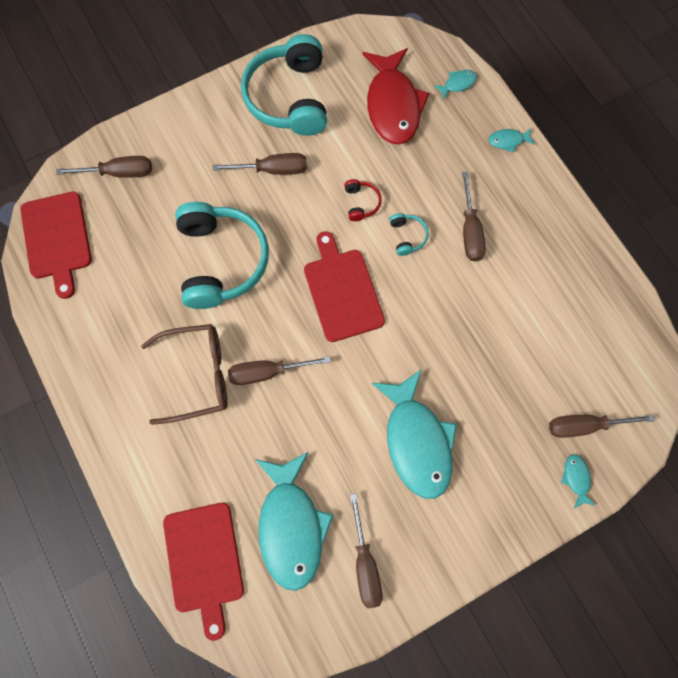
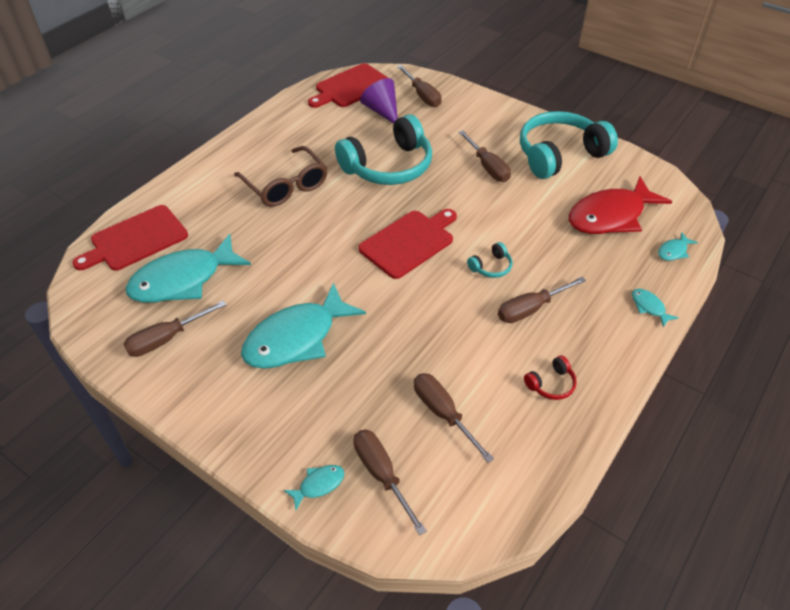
camera: 65 degrees right, 25 degrees down
brown screwdriver [228,356,331,385] -> brown screwdriver moved to [414,373,494,463]
red headphones [344,179,382,221] -> red headphones moved to [524,356,577,400]
turquoise fish [434,70,477,100] -> turquoise fish turned 105 degrees clockwise [658,232,698,261]
none -> purple cone [360,78,398,124]

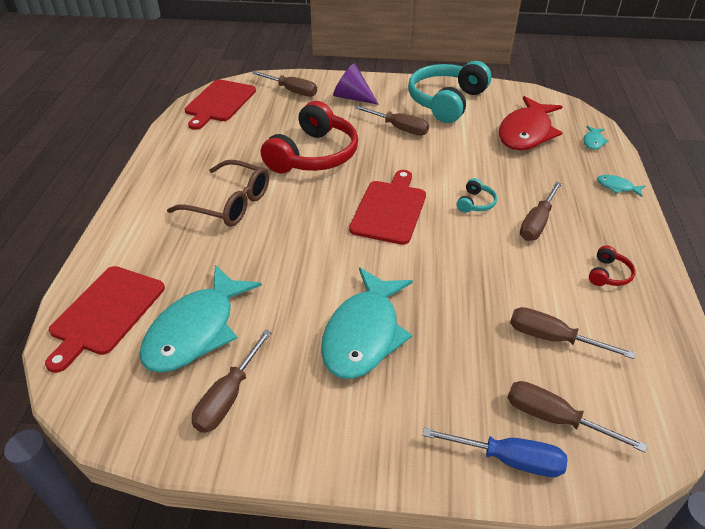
camera: 30 degrees left, 5 degrees down
turquoise fish [283,465,344,510] -> blue screwdriver [422,428,568,477]
turquoise headphones [335,114,432,185] -> red headphones [261,101,358,173]
purple cone [360,78,398,124] -> purple cone moved to [333,63,379,105]

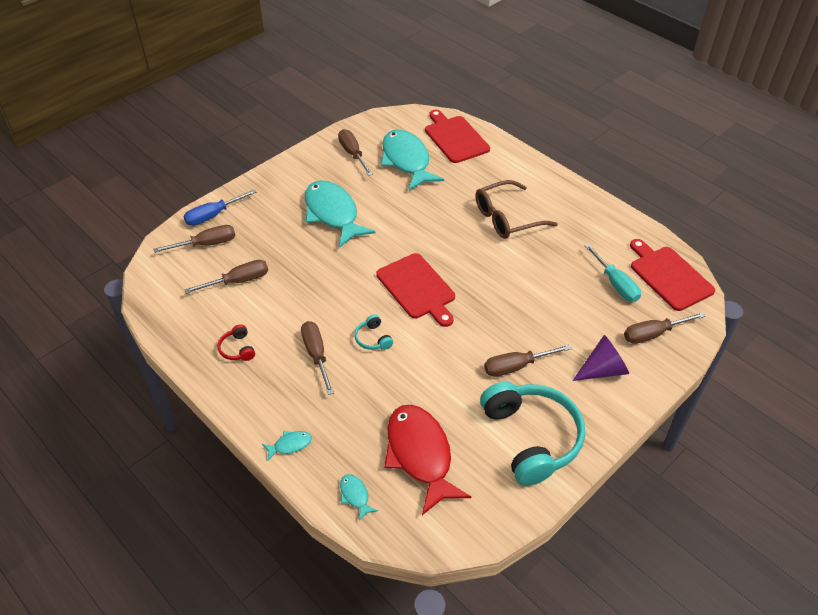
camera: 130 degrees right, 5 degrees up
red headphones [261,101,358,173] -> none
none -> turquoise screwdriver [584,243,641,302]

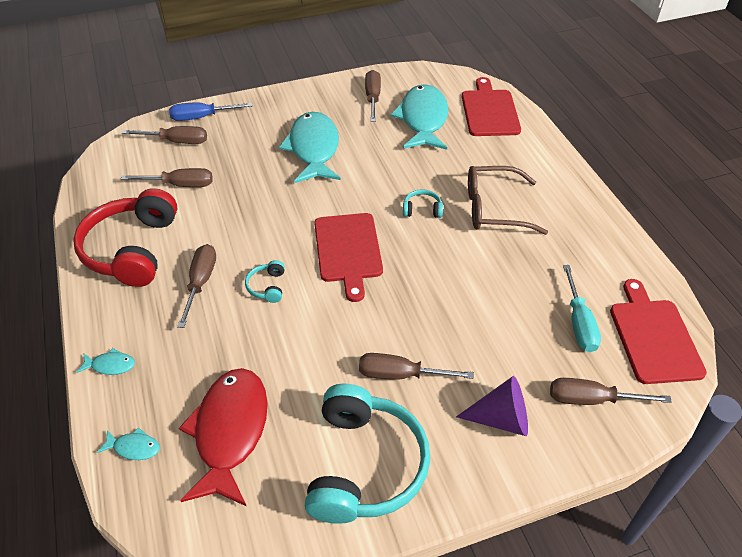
camera: 25 degrees right, 0 degrees up
red headphones [217,324,255,361] -> red headphones [73,188,177,287], size x2.45
turquoise fish [340,474,378,521] -> turquoise fish turned 105 degrees clockwise [97,427,160,460]
none -> turquoise headphones [403,189,443,218]

